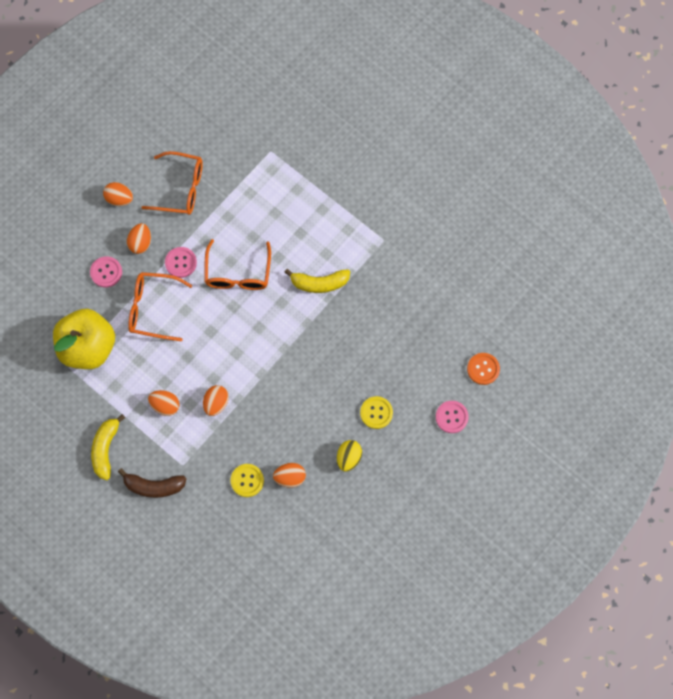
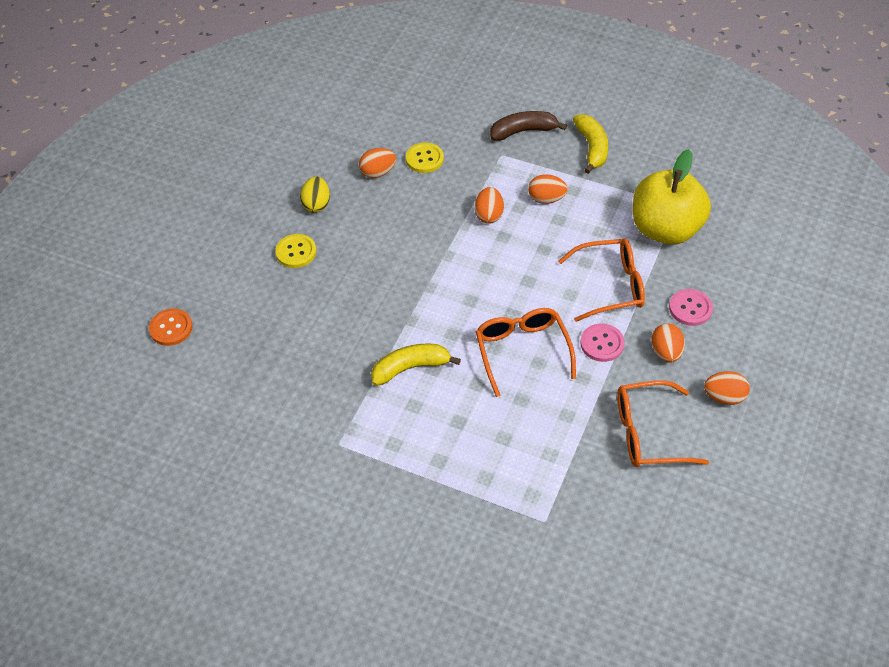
camera: 165 degrees right, 20 degrees down
pink button [436,401,469,433] -> none

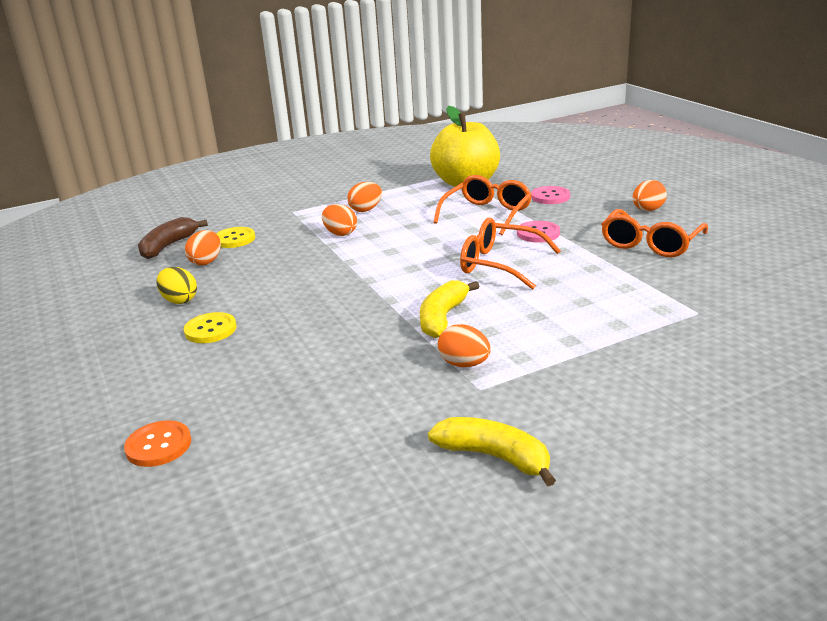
camera: 50 degrees left, 25 degrees down
brown banana [490,111,567,141] -> brown banana moved to [138,217,208,259]
yellow banana [573,114,608,174] -> yellow banana moved to [428,417,556,486]
orange egg [651,323,685,362] -> orange egg moved to [438,324,491,367]

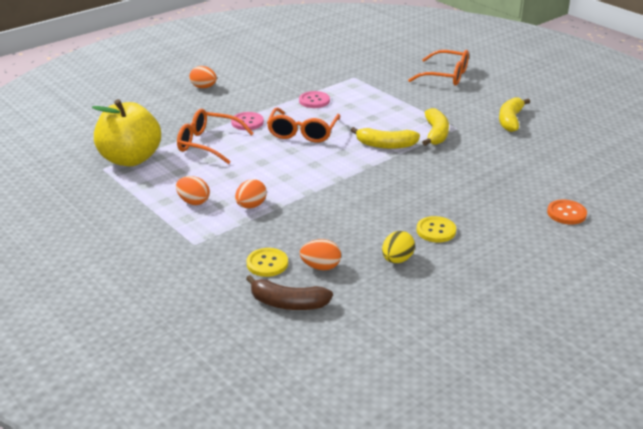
camera: 105 degrees left, 5 degrees up
orange egg [438,324,491,367] -> yellow banana [422,108,449,146]
pink button [531,186,570,204] -> pink button moved to [299,91,330,108]
orange glasses [601,209,708,257] -> orange glasses moved to [408,50,469,86]

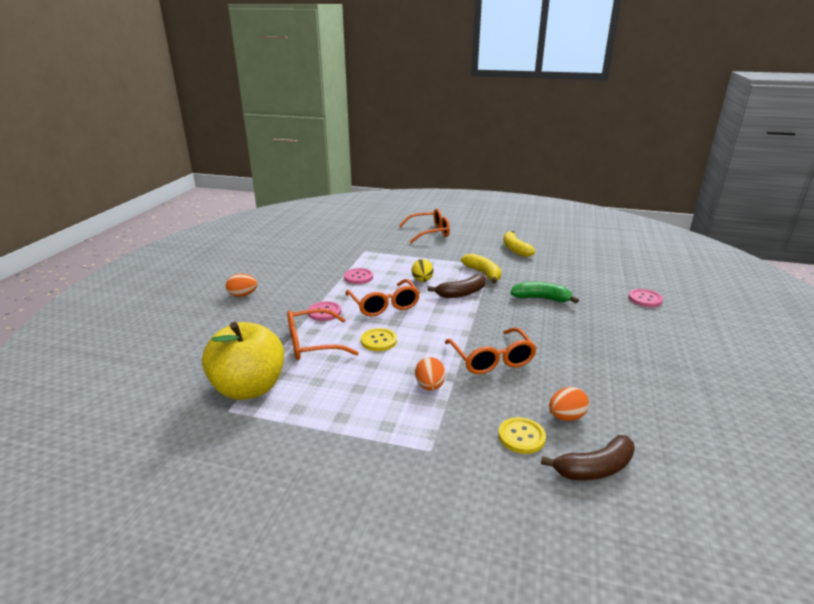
camera: 35 degrees left, 5 degrees down
orange egg [176,176,210,205] -> none
yellow banana [351,127,420,149] -> brown banana [428,274,486,298]
yellow egg [382,231,415,263] -> yellow egg moved to [412,259,434,282]
yellow button [416,216,456,243] -> yellow button moved to [361,328,397,351]
orange button [547,200,587,224] -> pink button [629,289,663,307]
none -> orange glasses [445,327,537,374]
none -> green banana [510,282,579,303]

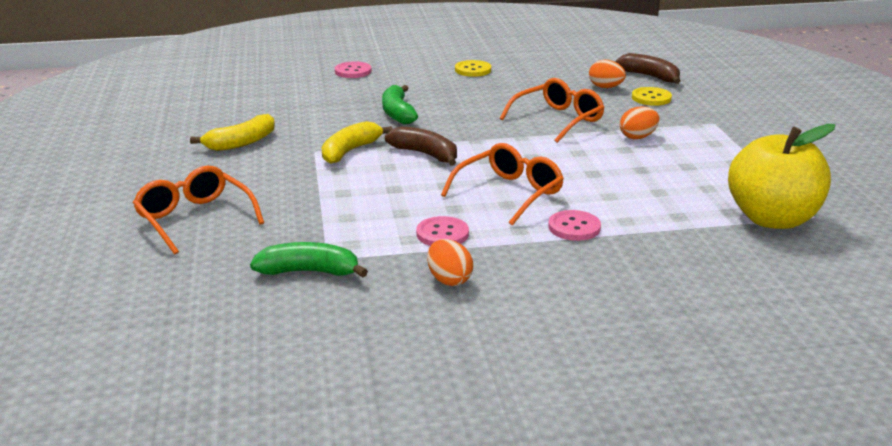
camera: 115 degrees left, 0 degrees up
orange egg [226,274,258,297] -> orange egg moved to [427,239,473,286]
orange glasses [287,309,359,360] -> none
yellow button [361,328,397,351] -> yellow button moved to [455,60,491,77]
yellow egg [412,259,434,282] -> none
none -> green banana [250,242,368,277]

